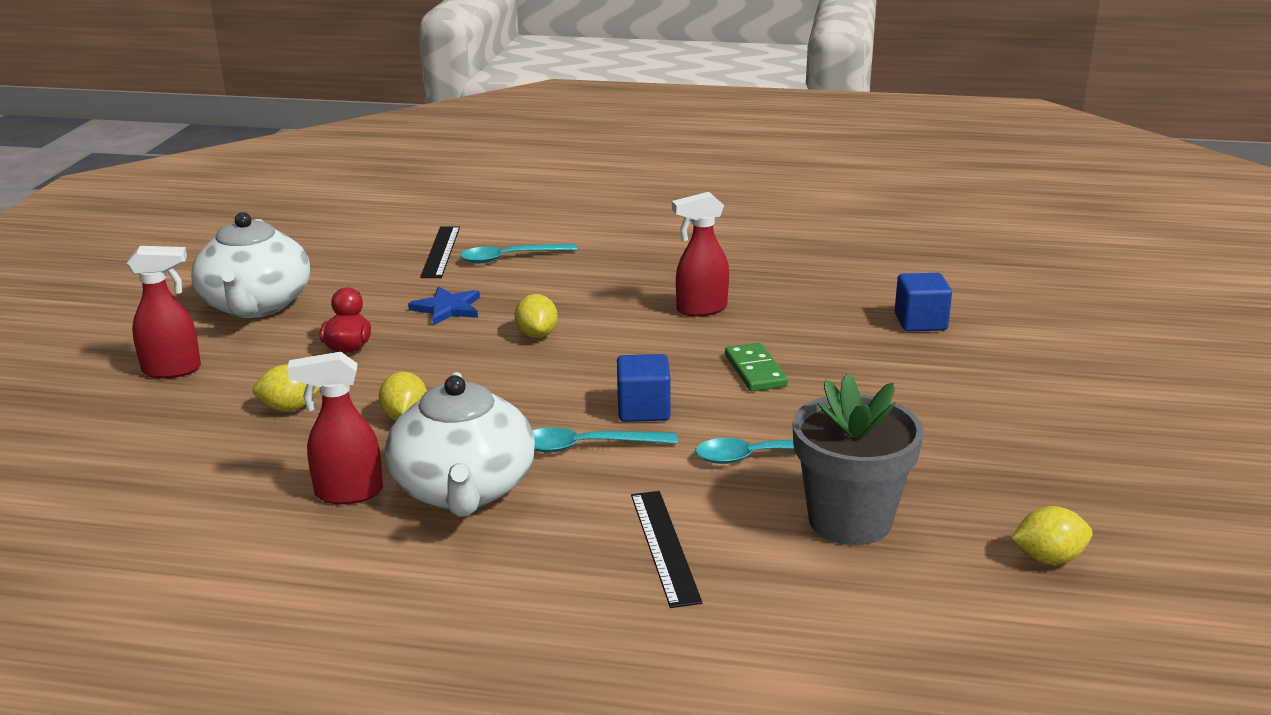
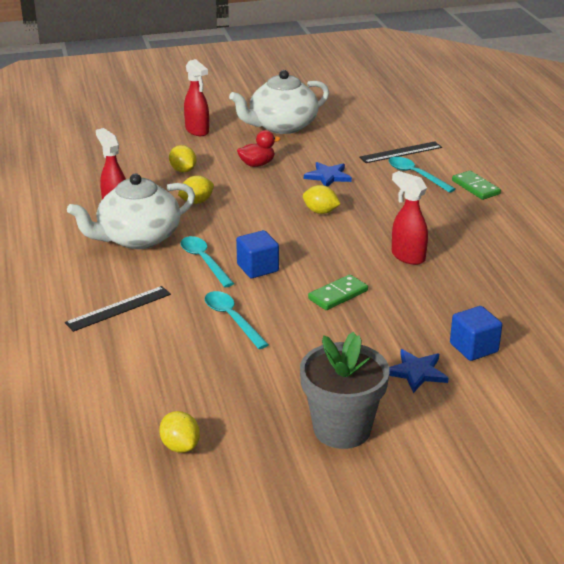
camera: 65 degrees right, 5 degrees up
yellow lemon [515,294,558,338] -> yellow lemon turned 60 degrees clockwise [303,185,340,214]
grey flower pot [793,374,924,545] -> grey flower pot moved to [300,332,390,449]
none -> blue star [389,349,449,393]
none -> green domino [452,171,501,200]

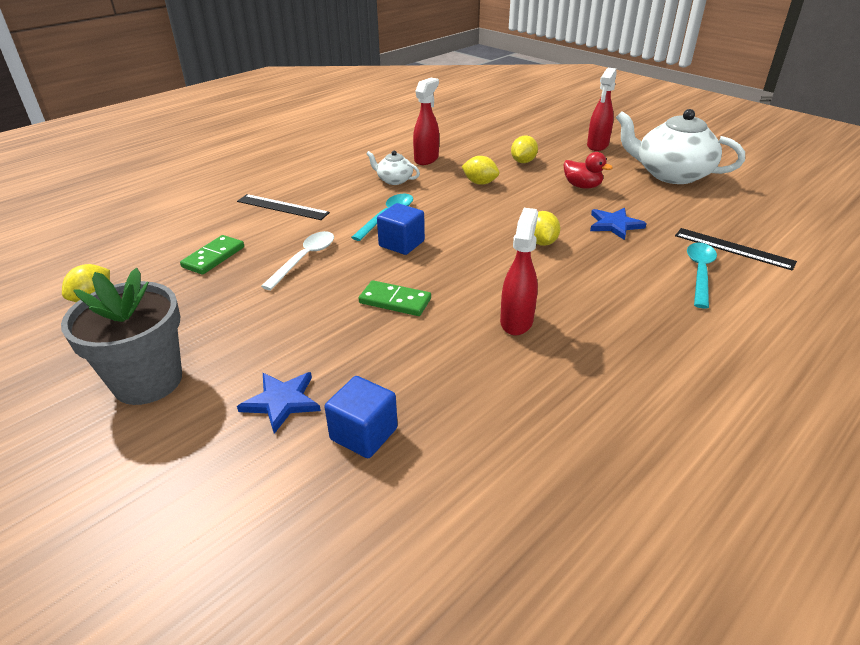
camera: 60 degrees right, 5 degrees up
white teapot [67,174,195,249] -> white teapot [366,151,420,185], size x0.47
turquoise spoon [205,291,269,349] -> white spoon [261,231,334,290]
green domino [452,171,501,200] -> green domino moved to [180,235,244,275]

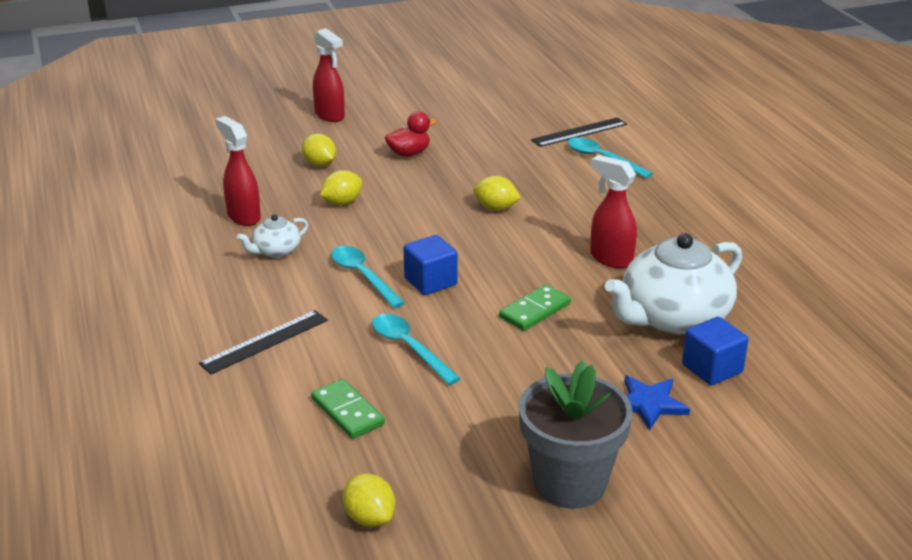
camera: 65 degrees left, 5 degrees down
white spoon [261,231,334,290] -> turquoise spoon [372,314,461,385]
blue star [590,208,647,240] -> none
white teapot [616,109,745,184] -> white teapot moved to [605,233,742,334]

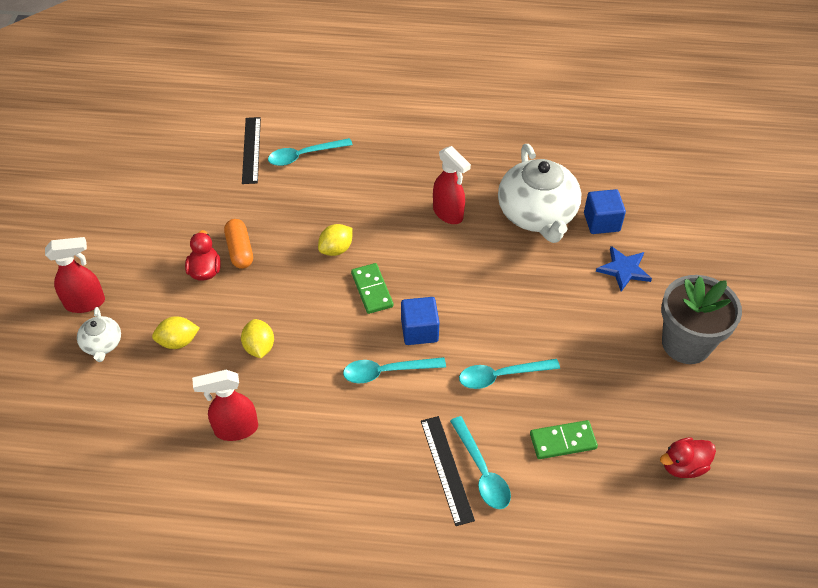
camera: 65 degrees left, 20 degrees up
white teapot [237,214,308,258] -> white teapot moved to [77,307,121,362]
yellow lemon [343,473,395,527] -> red duck [660,437,716,478]
green domino [499,284,571,331] -> green domino moved to [351,263,393,314]
red spray bottle [590,155,637,268] -> red spray bottle turned 105 degrees counterclockwise [433,146,471,224]
none -> orange capsule [224,219,253,269]
none -> turquoise spoon [450,416,511,509]

